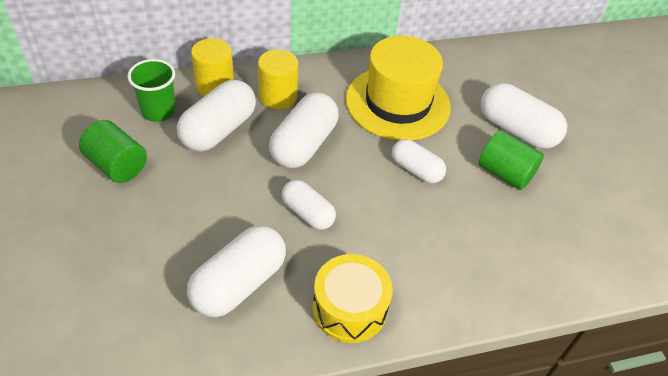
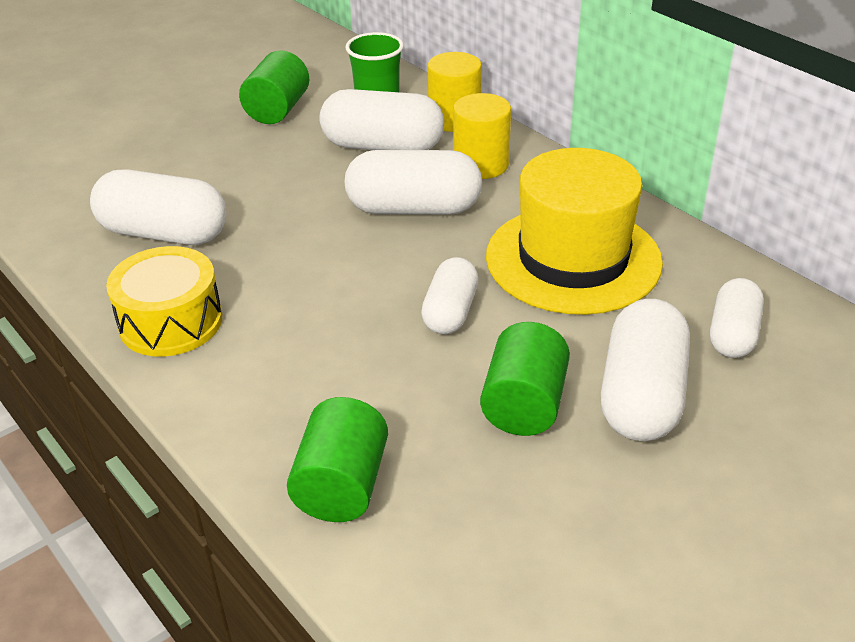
camera: 70 degrees right, 10 degrees down
white capsule [282,180,336,230] -> white capsule moved to [710,278,764,358]
none -> green cylinder [287,397,388,522]

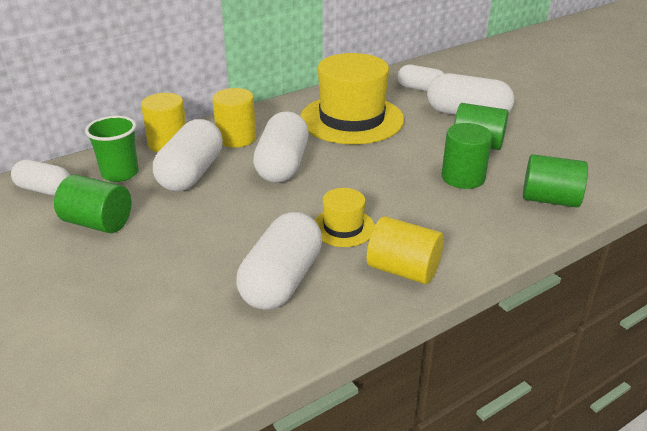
camera: 85 degrees left, 5 degrees down
yellow drum [106,246,222,357] -> yellow cylinder [367,216,444,284]
white capsule [421,257,479,334] -> white capsule moved to [11,160,70,196]
none -> yellow hat [314,188,375,247]
none -> green cylinder [442,123,492,189]

